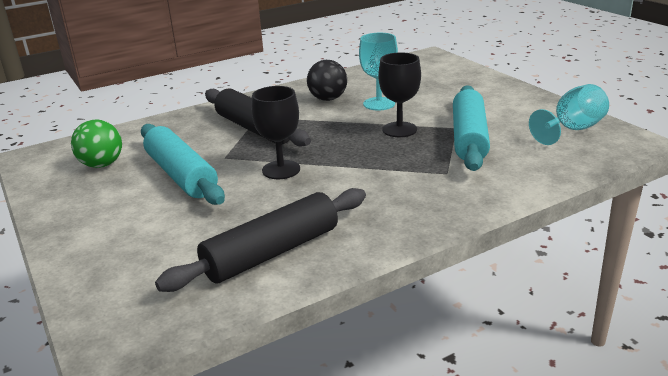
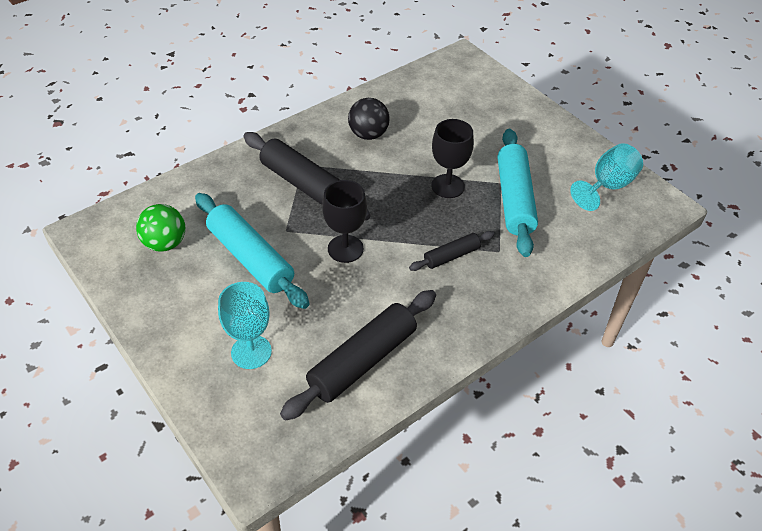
camera: 10 degrees left, 20 degrees up
turquoise goblet [359,33,398,111] -> turquoise goblet moved to [218,282,272,369]
none -> black rolling pin [409,231,495,271]

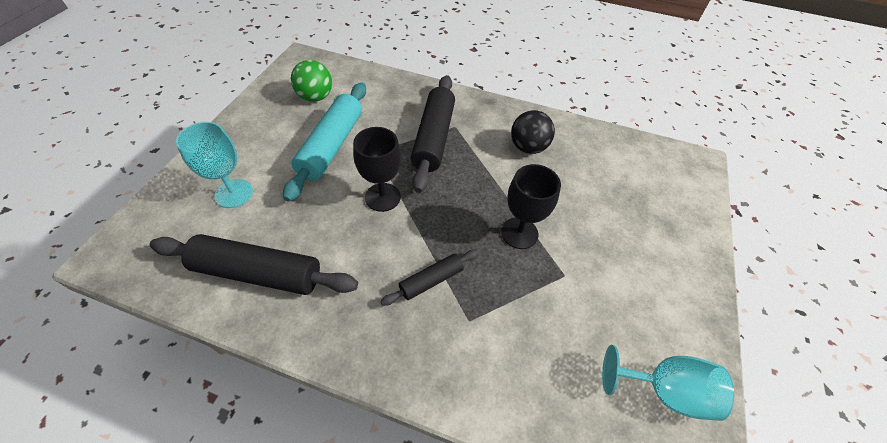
camera: 55 degrees right, 5 degrees up
black rolling pin [409,231,495,271] -> black rolling pin turned 60 degrees counterclockwise [380,249,479,306]
turquoise rolling pin [498,129,538,257] -> none

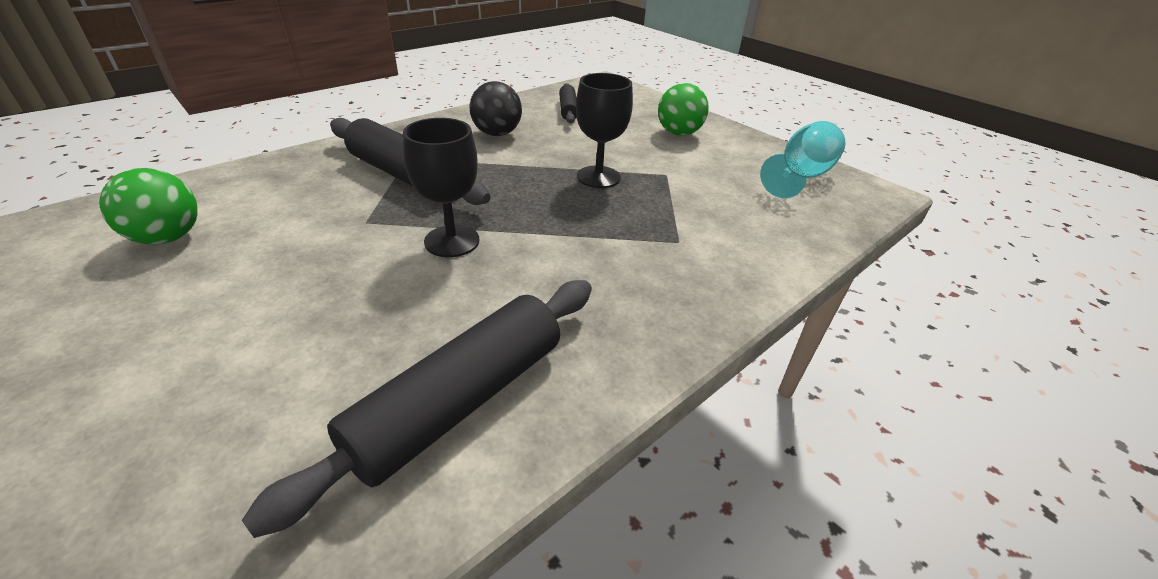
camera: 60 degrees left, 15 degrees down
turquoise goblet [176,122,253,208] -> none
turquoise rolling pin [283,83,366,202] -> none
black rolling pin [380,249,479,306] -> black rolling pin moved to [559,83,577,123]
none -> green ball [658,83,709,136]

